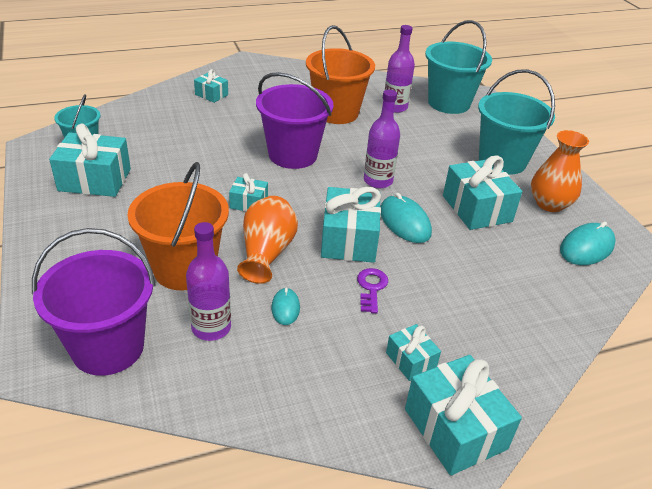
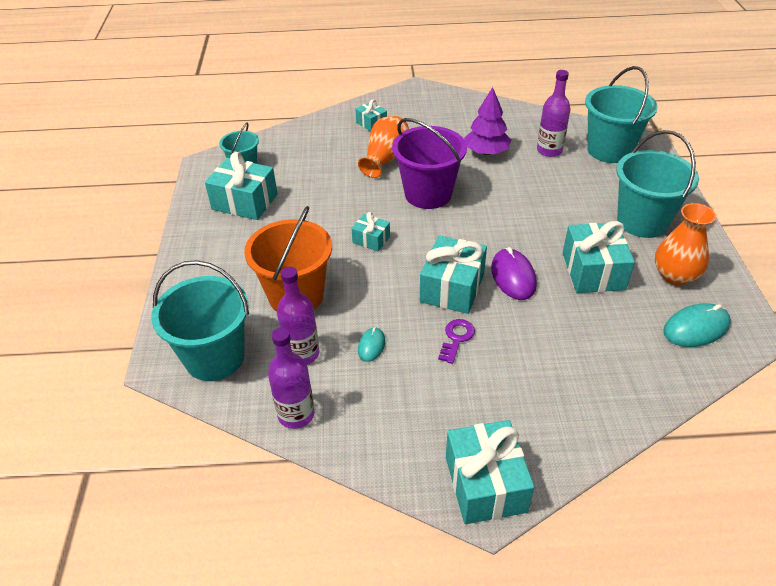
camera: 20 degrees right, 5 degrees up
purple bucket [32,228,156,376] -> turquoise bucket [151,260,249,381]
orange vase [237,196,298,284] -> orange vase moved to [358,116,409,178]
orange bucket [306,25,375,124] -> purple tree [464,87,511,155]
purple bottle [364,90,400,188] -> purple bottle moved to [268,327,315,429]
turquoise mouse [380,193,432,243] -> purple mouse [491,247,537,300]
turquoise gift [386,324,441,381] -> none

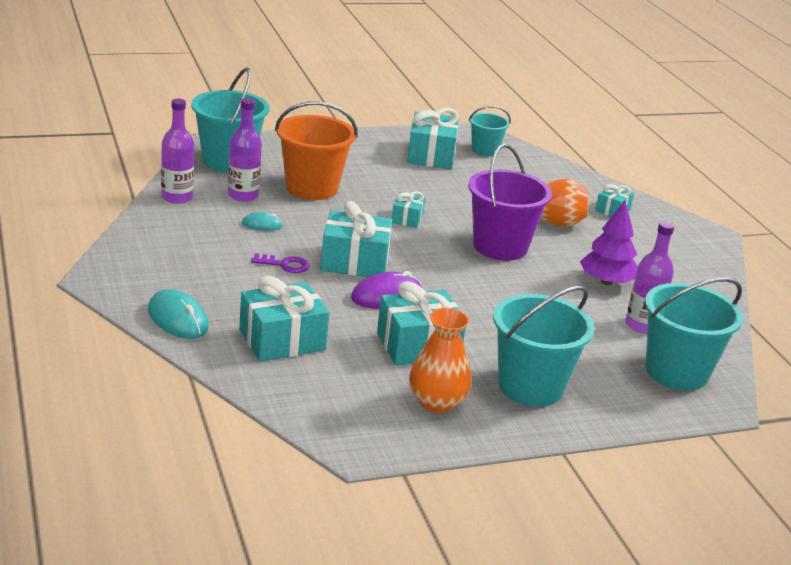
camera: 70 degrees right, 15 degrees down
turquoise gift [446,420,534,524] -> turquoise gift moved to [239,276,329,362]
turquoise mouse [663,303,731,347] -> turquoise mouse moved to [148,289,209,339]

